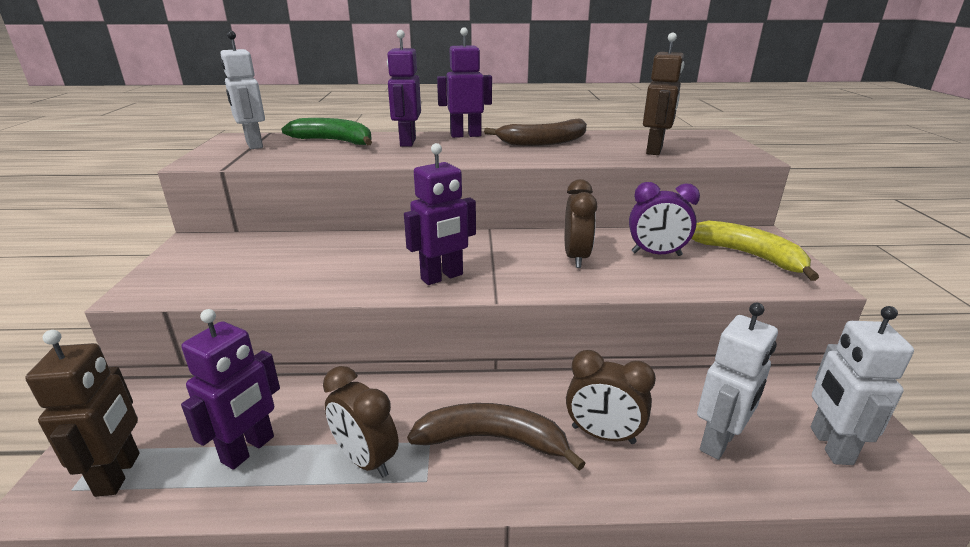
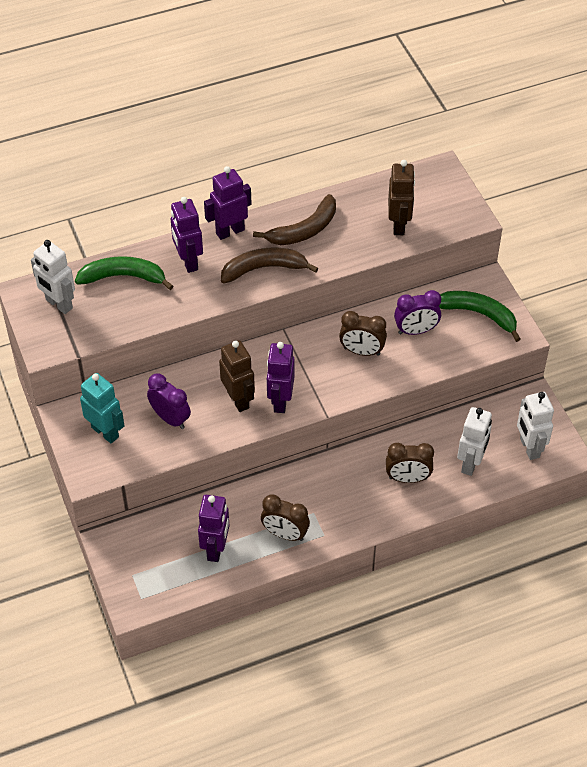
camera: 20 degrees left, 25 degrees up
brown robot [25,330,140,497] -> brown robot moved to [219,340,255,412]
purple robot [404,143,476,285] -> purple robot turned 150 degrees clockwise [267,342,295,413]
brown banana [407,403,586,471] -> brown banana moved to [221,248,318,284]
brown clock [565,179,597,268] -> brown clock turned 120 degrees clockwise [339,311,387,356]
yellow banana [691,220,819,281] -> green banana [439,291,521,342]
none -> turquoise robot [80,373,125,443]
none -> purple clock [147,373,191,429]

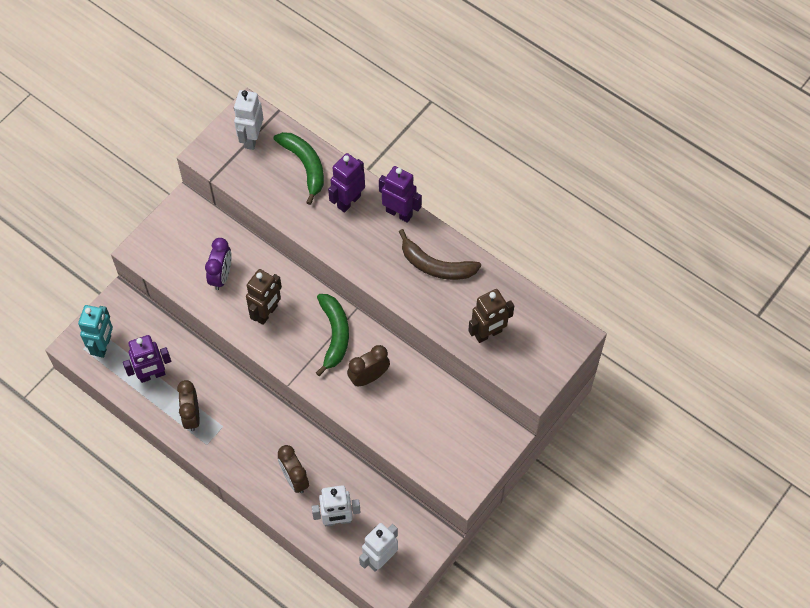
camera: 60 degrees right, 10 degrees up
turquoise robot [80,373,125,443] -> turquoise robot moved to [78,305,113,358]
brown banana [221,248,318,284] -> none
purple robot [267,342,295,413] -> none
brown clock [339,311,387,356] -> brown clock turned 75 degrees clockwise [347,345,390,386]
purple clock [394,290,441,335] -> none
green banana [439,291,521,342] -> green banana moved to [316,294,349,376]

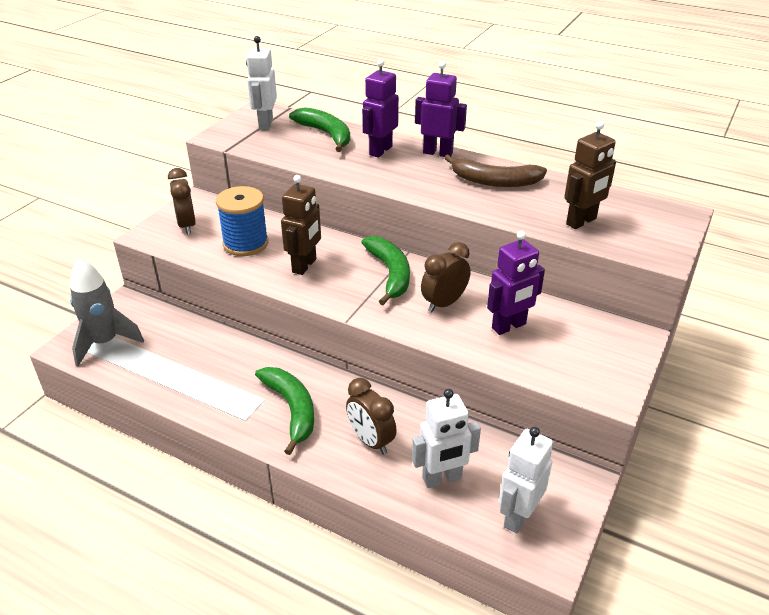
camera: 10 degrees left, 25 degrees down
turquoise robot [78,305,113,358] -> grey rocket [70,258,144,366]
purple robot [123,335,171,383] -> purple robot moved to [487,231,545,335]
brown clock [177,380,200,431] -> brown clock moved to [168,168,196,234]
purple clock [205,238,232,290] -> blue spool [216,186,269,256]
none -> green banana [255,367,314,455]

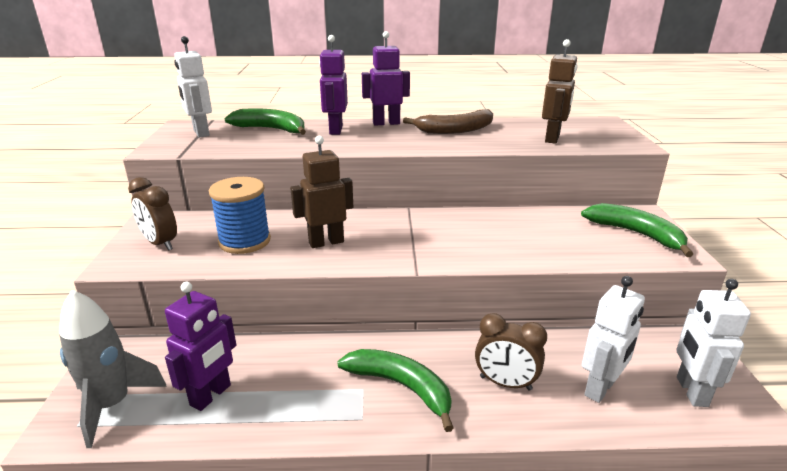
camera: 30 degrees left, 10 degrees down
brown robot [281,175,321,275] -> brown robot turned 105 degrees counterclockwise [290,136,353,248]
green banana [361,236,410,305] -> green banana moved to [581,203,693,257]
brown clock [421,242,470,312] -> none
purple robot [487,231,545,335] -> purple robot moved to [165,282,236,411]

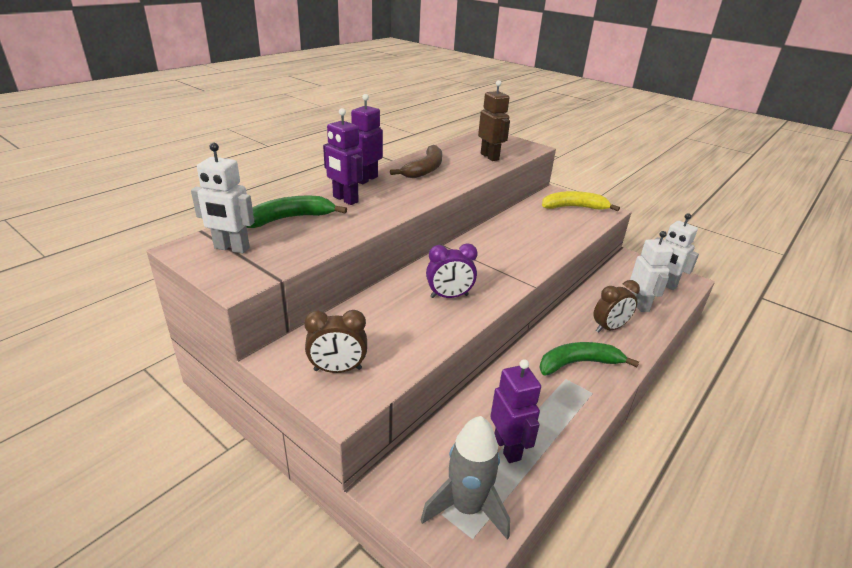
camera: 50 degrees left, 5 degrees up
blue spool [209,177,271,254] -> none
brown robot [290,136,353,248] -> purple clock [426,243,478,298]
green banana [581,203,693,257] -> yellow banana [542,191,620,211]

